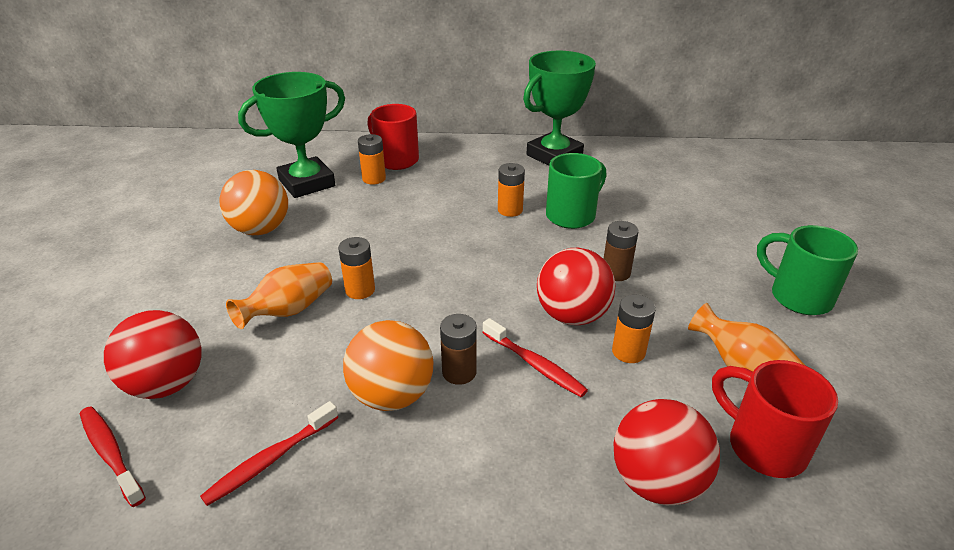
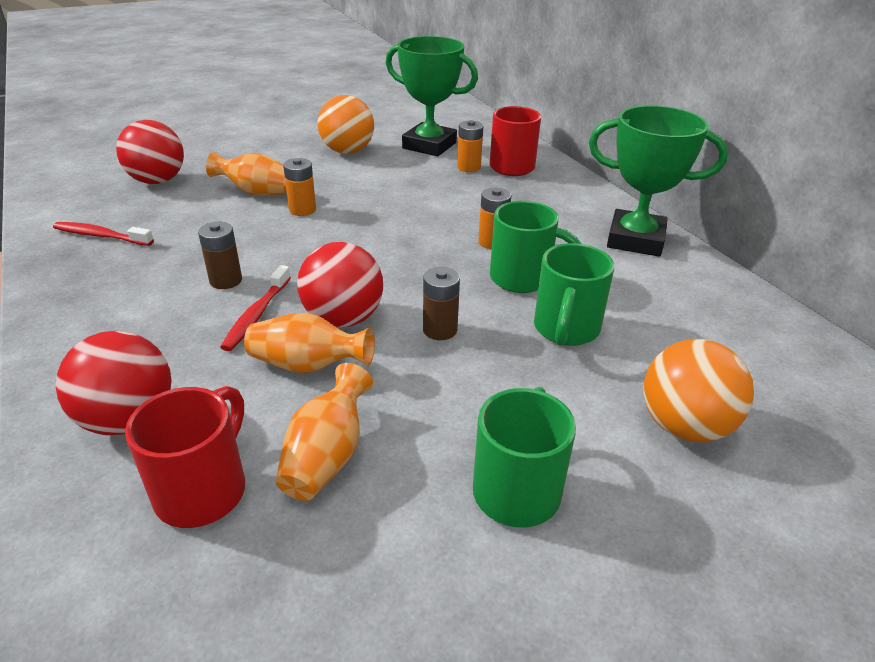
camera: 60 degrees right, 0 degrees up
red toothbrush [80,407,146,507] -> none
orange ball [343,320,434,411] -> orange ball moved to [643,339,754,442]
orange battery [612,295,656,363] -> orange vase [244,313,375,373]
none -> green mug [534,243,614,346]

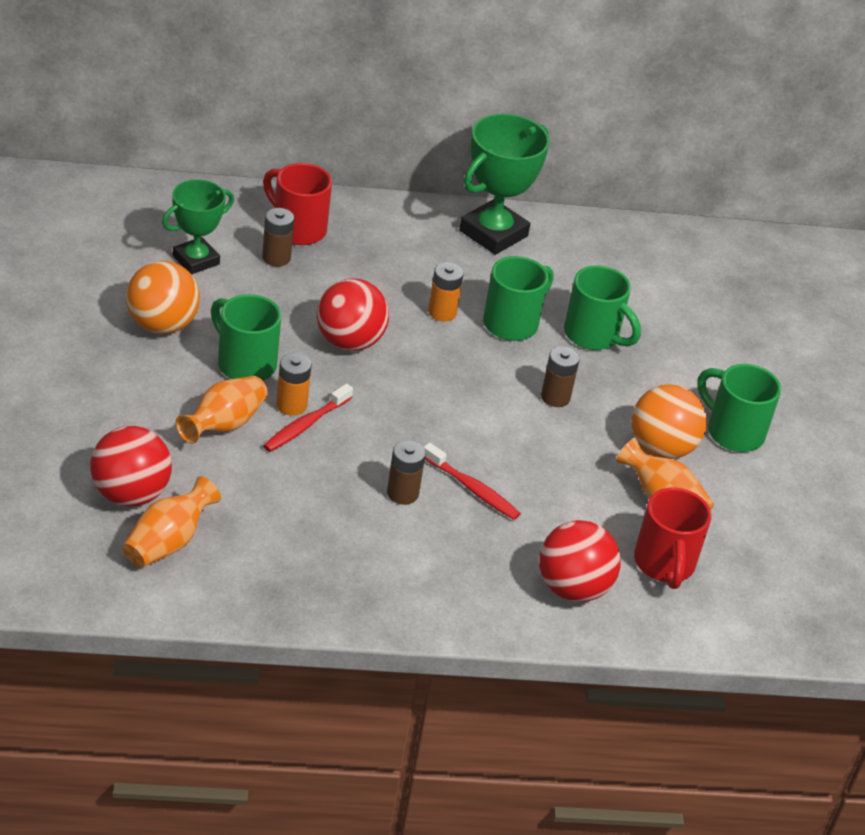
camera: 70 degrees left, 5 degrees up
red toothbrush [53,222,154,246] -> red toothbrush moved to [263,384,353,452]
red mug [125,386,245,528] -> red mug turned 135 degrees counterclockwise [634,488,711,589]
orange vase [244,313,375,373] -> orange vase moved to [122,476,221,568]
red ball [297,242,383,327] -> red ball moved to [317,278,389,351]
green trophy [386,36,478,156] -> green trophy [162,179,234,275], size x0.65
orange battery [457,120,483,172] -> brown battery [262,208,294,267]
orange ball [643,339,754,442] -> orange ball moved to [631,384,707,459]
none -> green mug [211,294,281,381]

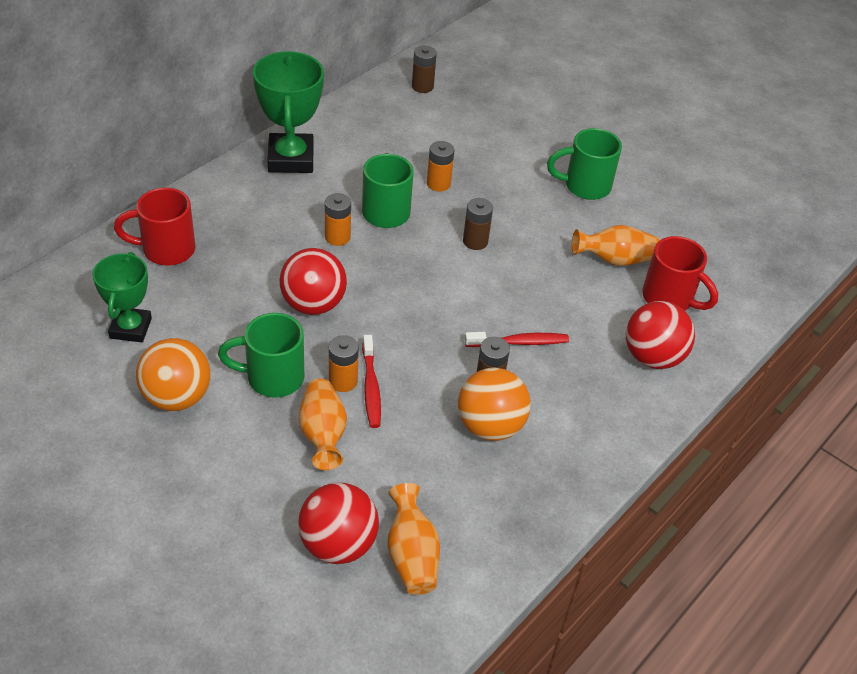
camera: 45 degrees left, 5 degrees up
brown battery [262,208,294,267] -> brown battery moved to [412,46,437,93]
green mug [564,265,641,350] -> orange battery [427,141,455,192]
orange ball [631,384,707,459] -> orange ball moved to [458,368,531,441]

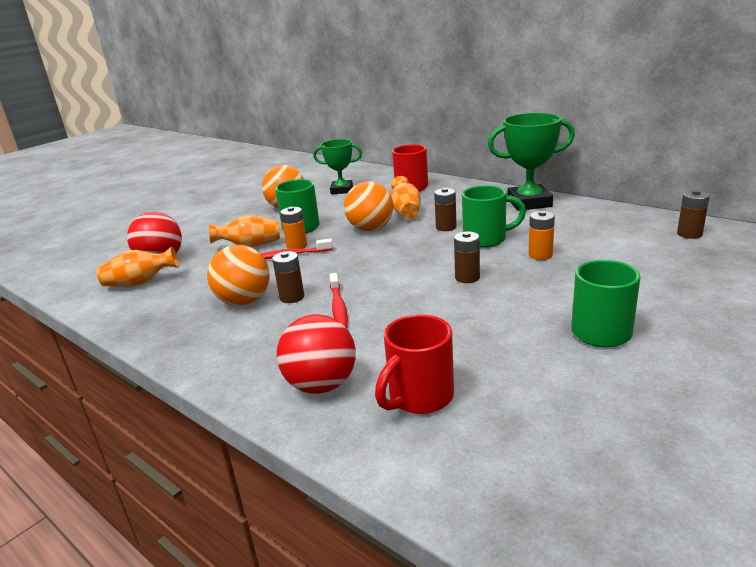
camera: 95 degrees right, 20 degrees down
red ball [280,248,347,315] -> orange ball [344,181,393,231]
orange battery [325,193,351,246] -> brown battery [434,188,457,231]
orange vase [572,225,660,266] -> orange vase moved to [391,176,421,219]

